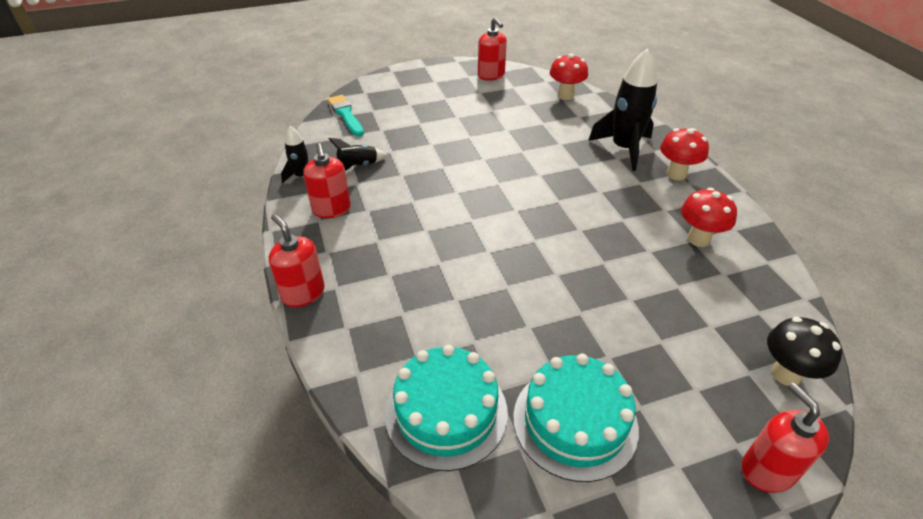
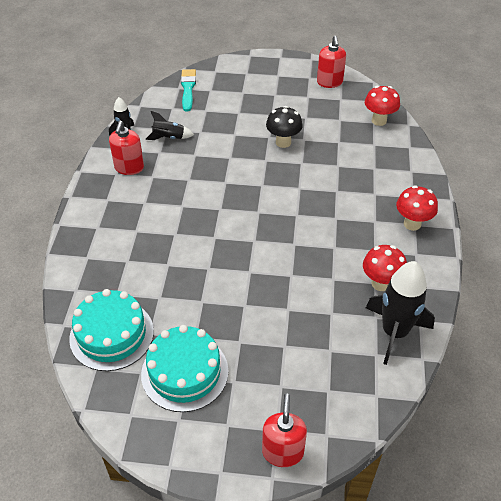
camera: 25 degrees right, 5 degrees up
red soap dispenser [269,214,325,307] -> none
black rocket [588,48,657,171] -> black rocket moved to [366,261,435,365]
black mushroom [767,317,842,386] -> black mushroom moved to [266,106,303,148]

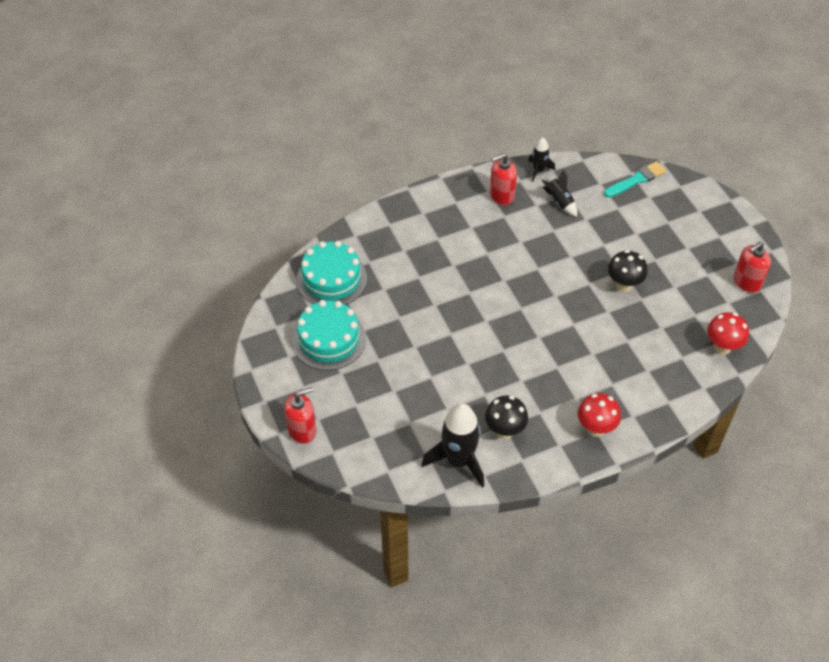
camera: 60 degrees right, 5 degrees up
red mushroom [363,245,407,291] -> black mushroom [485,396,528,439]

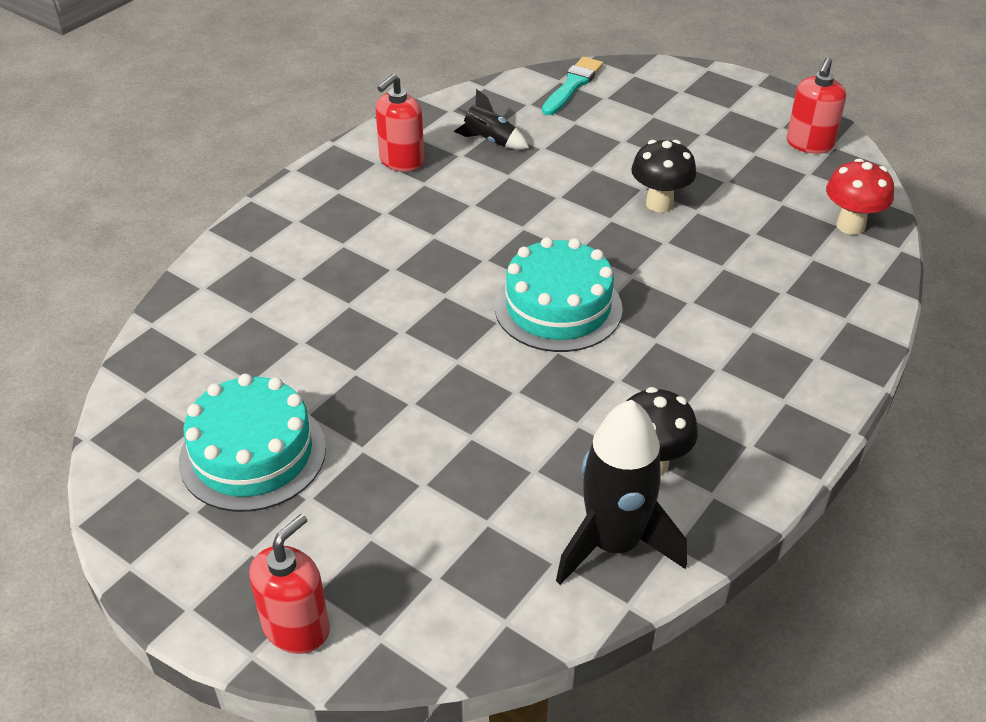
camera: 30 degrees left, 10 degrees down
turquoise cake [297,241,367,305] -> turquoise cake moved to [495,237,623,352]
black rocket [528,137,555,182] -> none
red mushroom [578,393,621,437] -> none

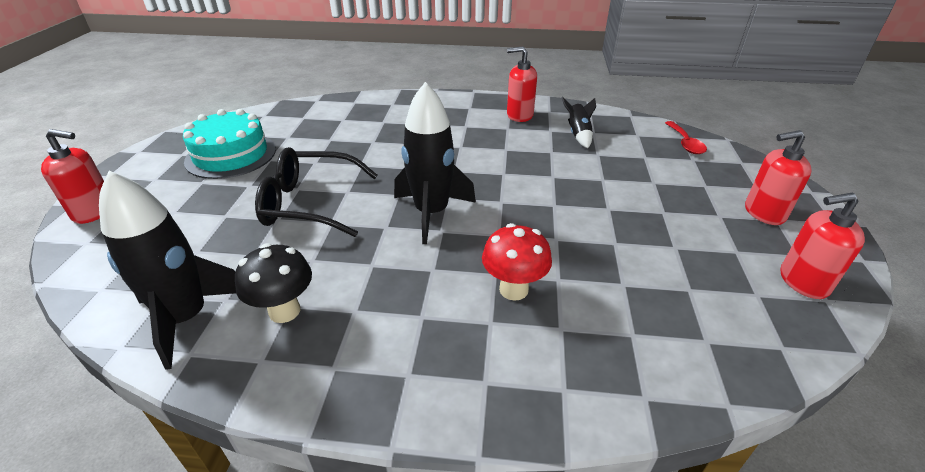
camera: 60 degrees right, 5 degrees down
turquoise cake [495,237,623,352] -> black rocket [394,82,476,244]
turquoise brush [542,57,603,115] -> red spoon [665,121,707,154]
black mushroom [631,140,696,212] -> none
red mushroom [826,158,894,235] -> red mushroom moved to [482,223,552,301]
none -> black glasses [255,147,378,237]
none -> red soap dispenser [745,130,811,225]

